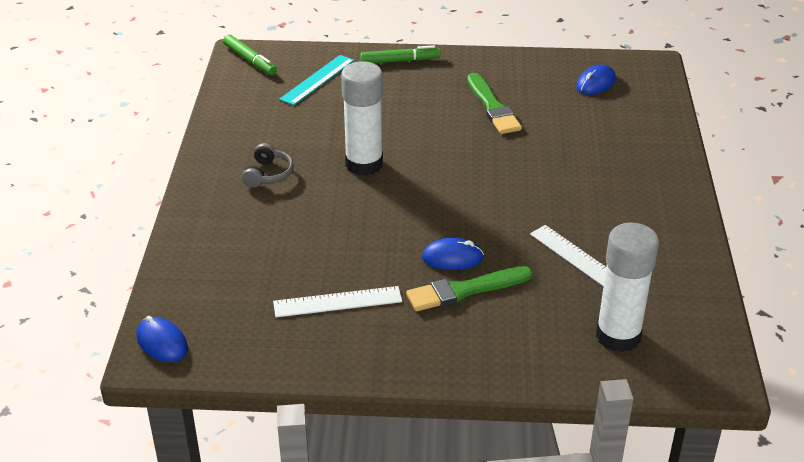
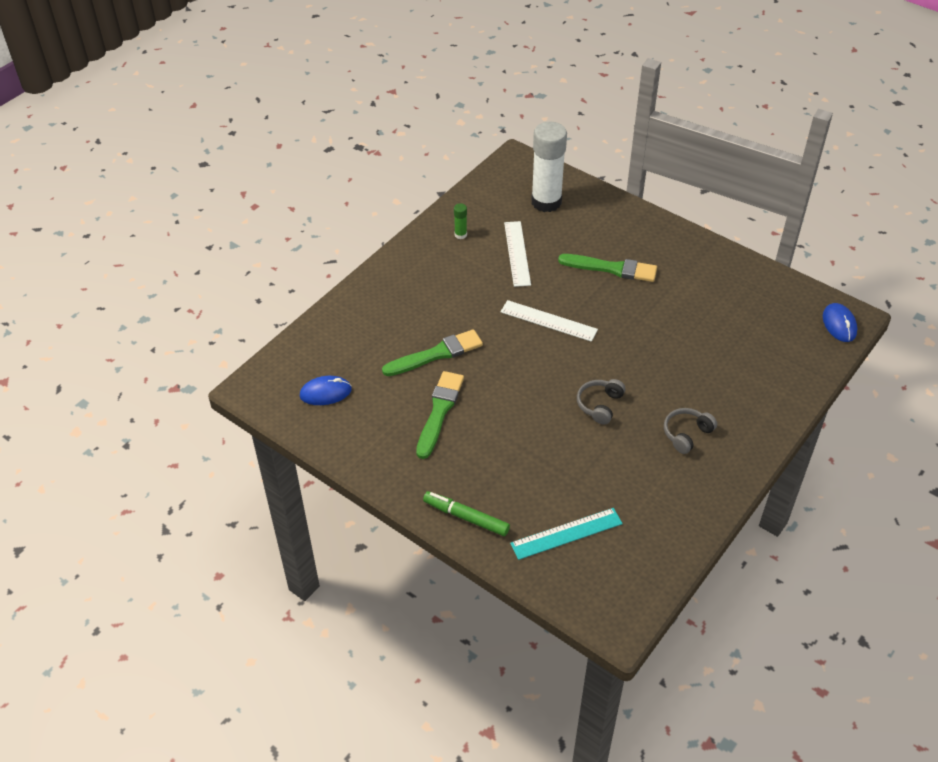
camera: 145 degrees left, 10 degrees up
green marker [223,34,277,75] -> none
white ruler [273,286,402,317] -> white ruler moved to [501,300,598,342]
white glue stick [341,61,383,176] -> grey headphones [577,379,625,425]
blue mouse [422,238,484,270] -> none
none -> green brush [382,329,483,376]
none -> green glue stick [454,203,467,239]

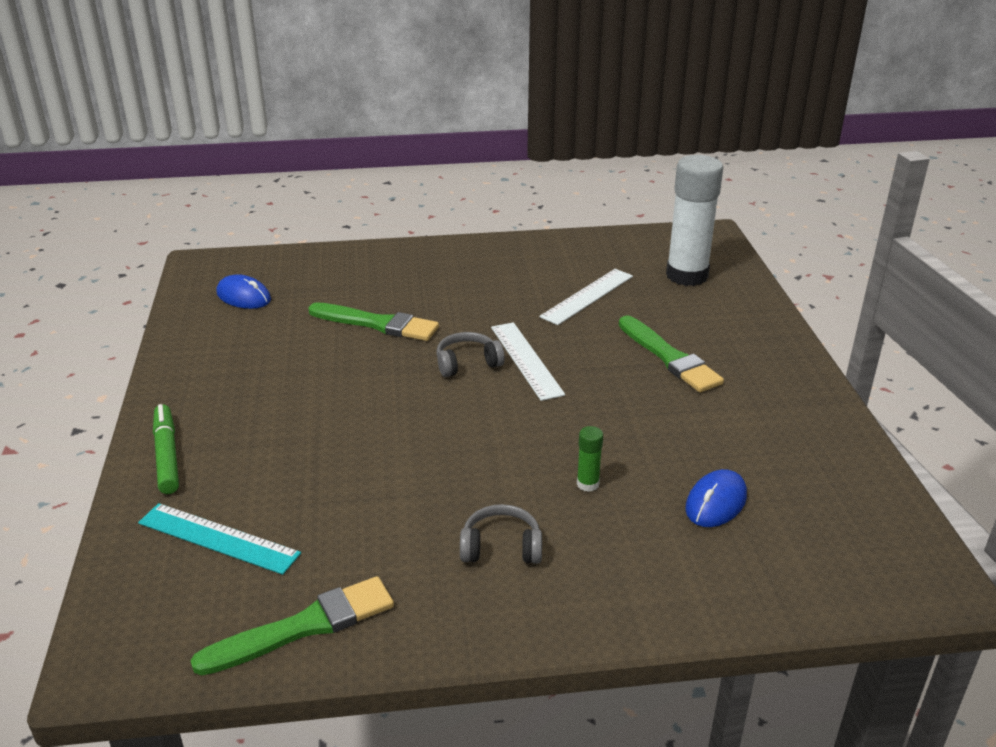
camera: 45 degrees right, 15 degrees down
green brush [416,371,464,459] -> green brush moved to [191,576,394,675]
green glue stick [454,203,467,239] -> green glue stick moved to [577,426,603,492]
grey headphones [577,379,625,425] -> grey headphones moved to [436,332,505,377]
blue mouse [823,303,857,342] -> blue mouse moved to [685,469,747,527]

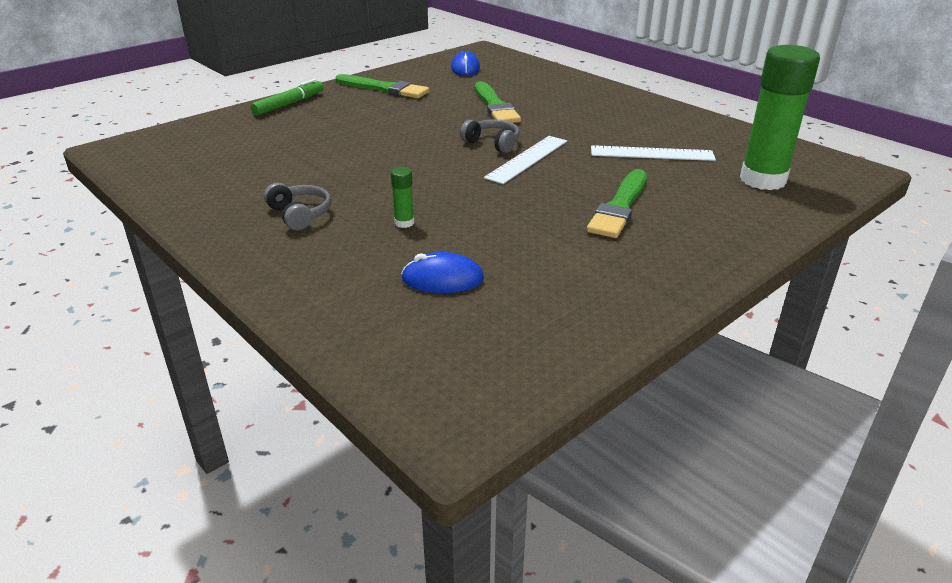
camera: 55 degrees right, 0 degrees up
turquoise ruler [138,503,301,575] -> none
green brush [191,576,394,675] -> green brush moved to [336,74,429,98]
white glue stick [666,155,723,286] -> green glue stick [740,45,820,190]

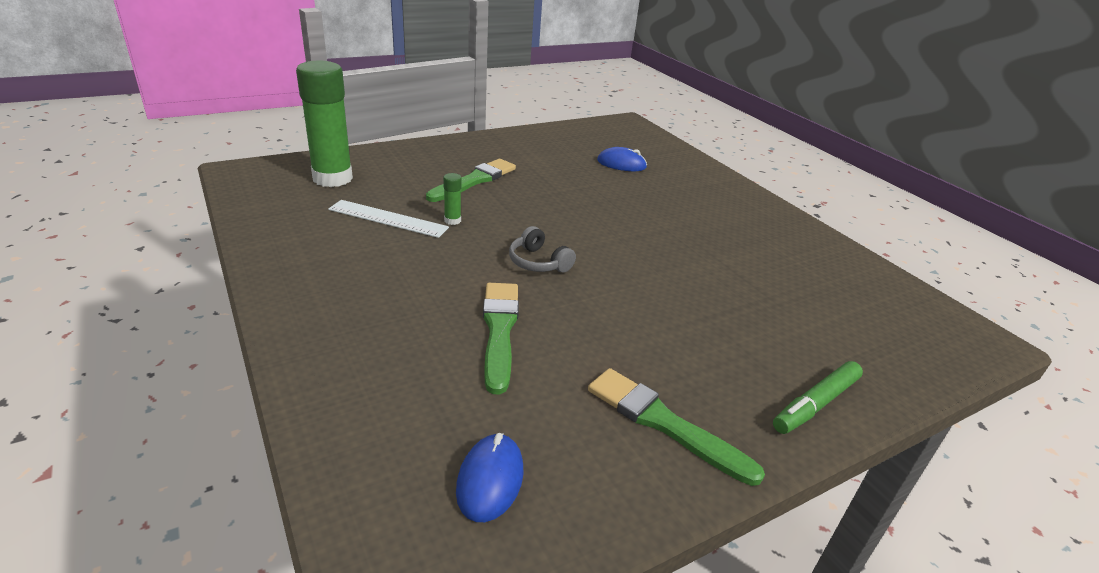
camera: 170 degrees left, 0 degrees up
grey headphones [264,182,331,230] -> none
green glue stick [391,167,414,228] -> green glue stick moved to [443,173,462,225]
white ruler [484,136,567,184] -> none

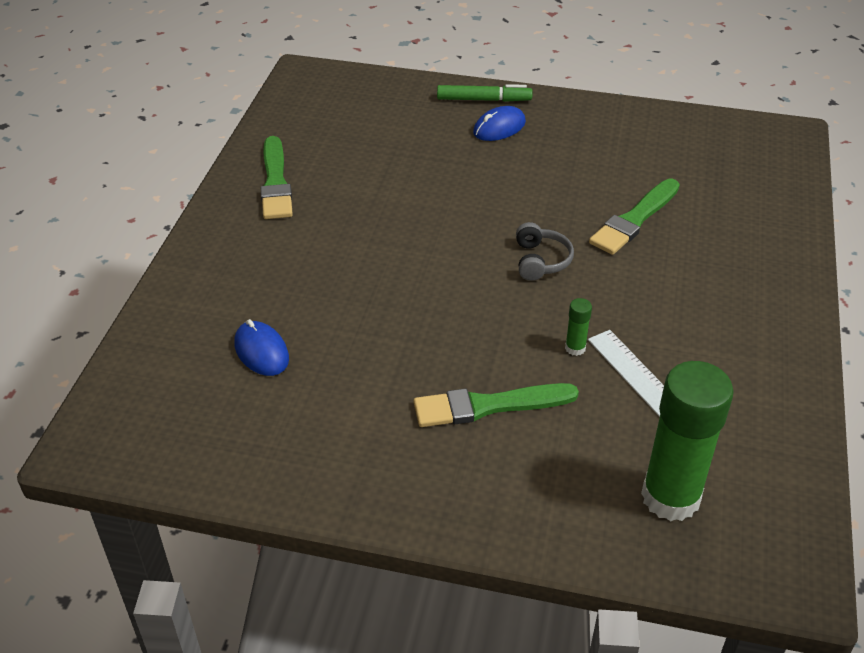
camera: 135 degrees left, 10 degrees up
blue mouse [456,433,523,522] -> blue mouse moved to [473,106,526,141]
green brush [588,368,765,486] -> green brush moved to [261,136,293,219]

